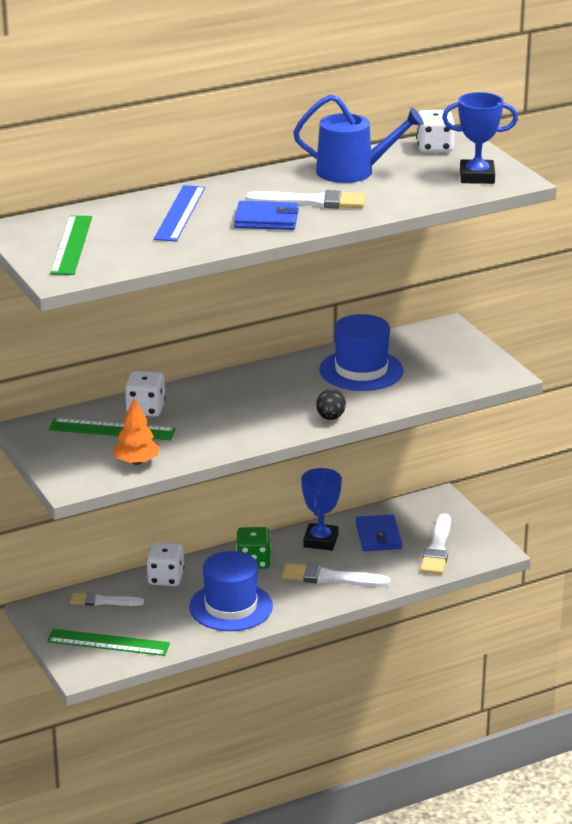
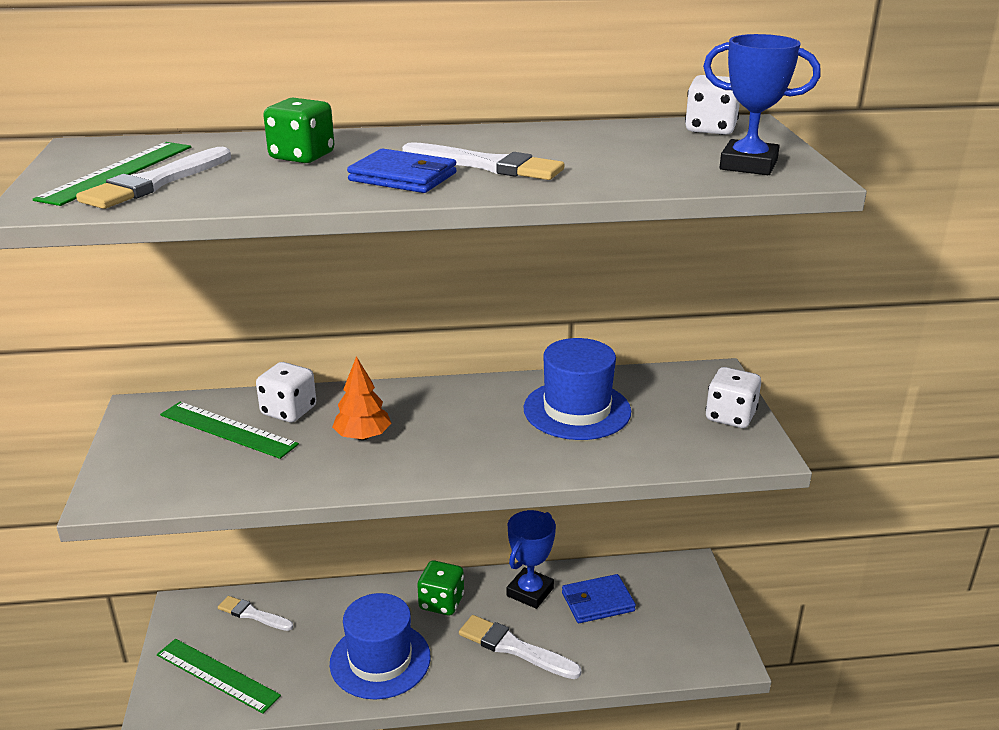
camera: 20 degrees right, 0 degrees up
orange tree [113,398,160,465] -> orange tree moved to [332,356,391,440]
white dice [146,542,184,586] -> white dice moved to [706,367,761,428]
blue ruler [154,185,205,242] -> green dice [263,98,334,163]
blue watering can [293,94,424,183] -> none
black egg [316,389,346,420] -> none
blue wallet [356,514,402,551] -> blue wallet turned 60 degrees clockwise [562,574,636,623]
white brush [420,513,451,575] -> white brush moved to [76,147,231,209]

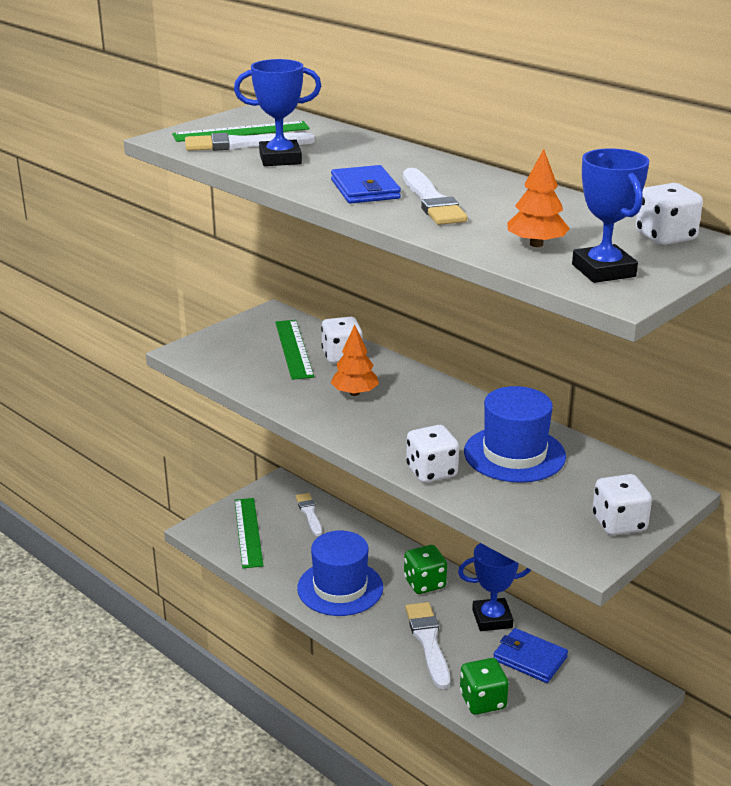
camera: 50 degrees right, 0 degrees up
green dice [263,98,334,163] -> green dice moved to [460,658,509,715]
none -> blue trophy [234,59,321,166]
none -> white dice [406,425,459,483]
none -> orange tree [507,149,570,247]

